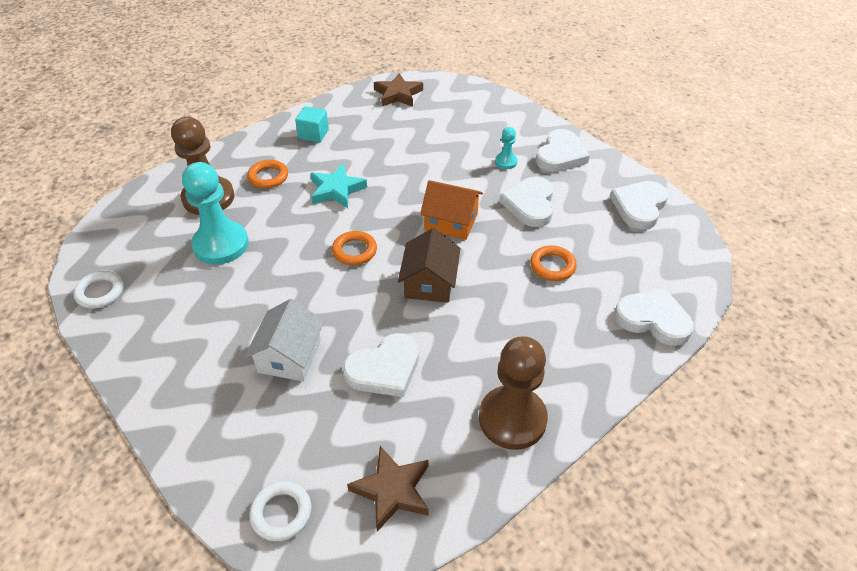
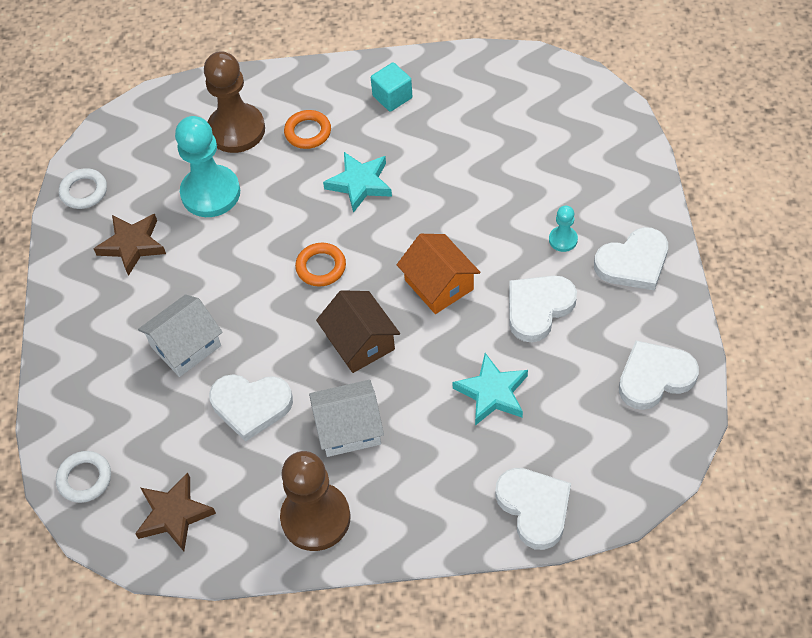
camera: 40 degrees right, 10 degrees up
brown star [374,73,423,107] -> brown star moved to [94,214,166,276]
brown house [398,228,461,303] -> brown house turned 75 degrees counterclockwise [316,290,400,373]
orange ring [530,245,577,281] -> turquoise star [452,353,528,426]
none -> white house [309,380,384,457]

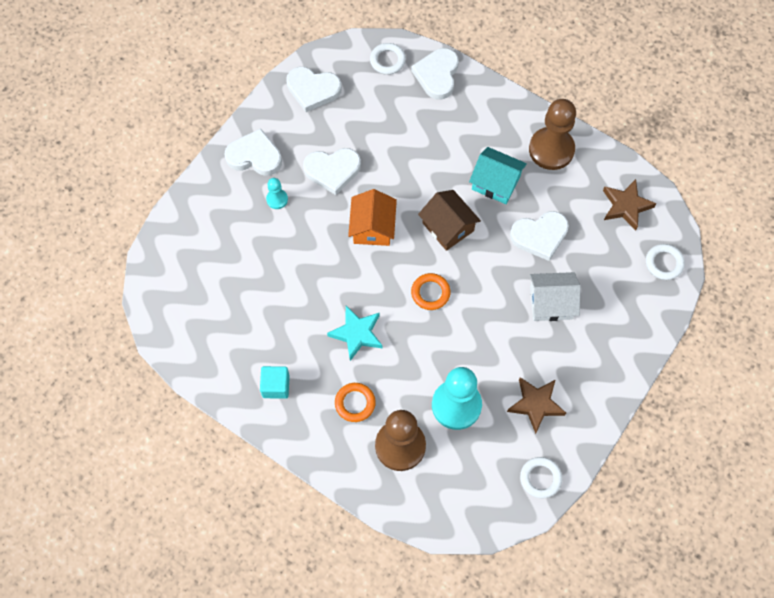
camera: 145 degrees left, 10 degrees up
white heart [209,374,293,442] -> white heart turned 120 degrees clockwise [510,211,569,261]
white house [309,380,384,457] -> turquoise house [469,147,527,204]
brown house [316,290,400,373] -> brown house turned 45 degrees counterclockwise [418,190,481,251]
turquoise star [452,353,528,426] -> none
none -> white ring [370,43,406,75]

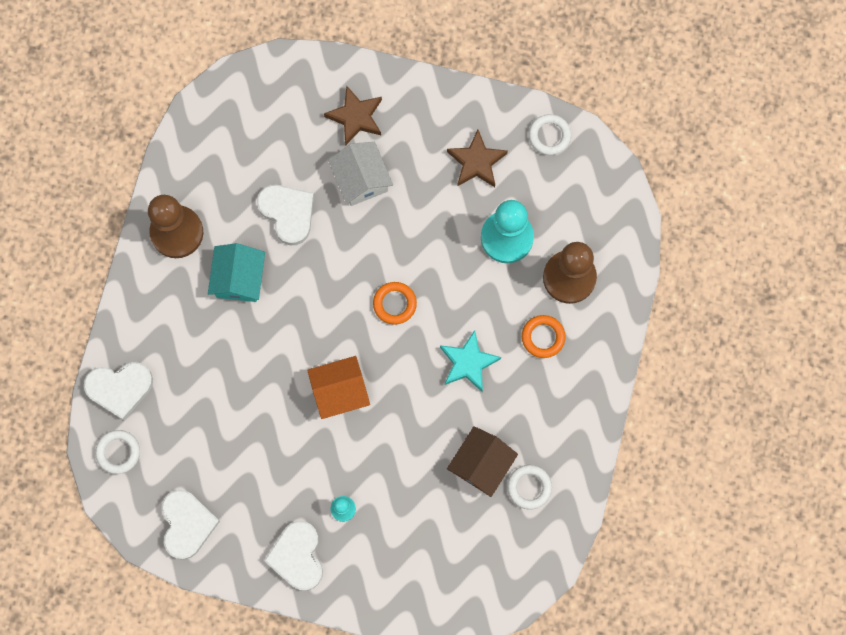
camera: 110 degrees left, 10 degrees up
turquoise cube [260,366,290,399] -> none
white heart [303,148,361,195] -> none
brown house [418,190,481,251] -> brown house moved to [447,426,518,497]
brown star [603,179,657,231] -> brown star moved to [324,85,382,146]
white ring [646,244,685,280] -> white ring moved to [507,465,552,510]

